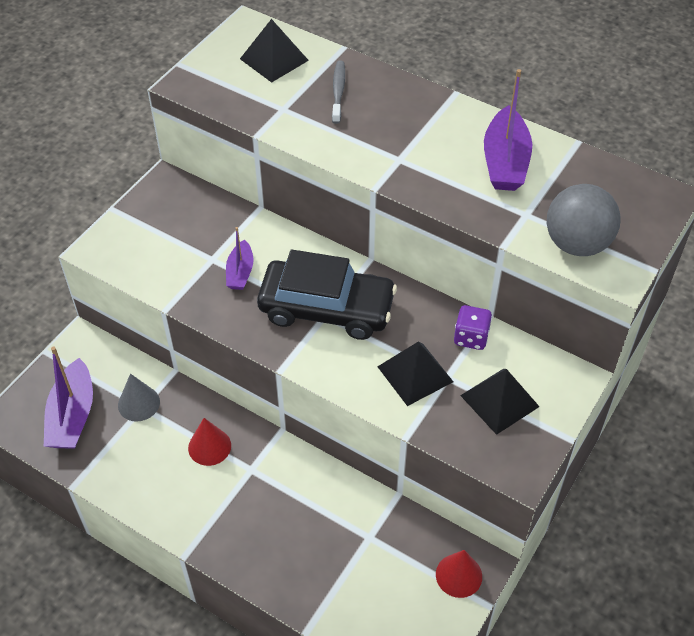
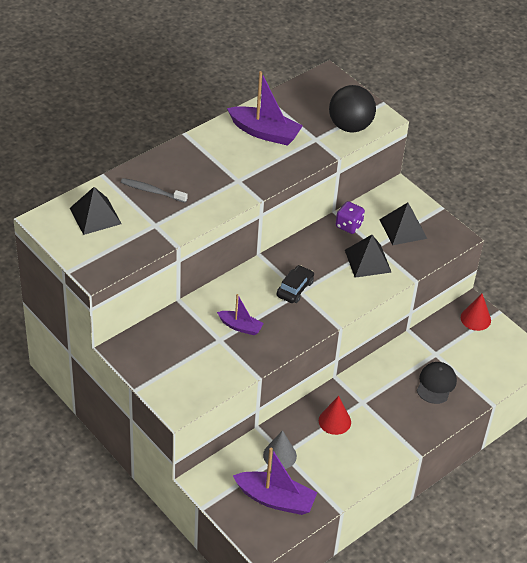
camera: 75 degrees left, 5 degrees down
black car [257,250,397,340] -> black car [277,265,314,303], size x0.47
grey ball [547,184,621,256] -> black ball [329,85,376,132]
none -> black cap [417,362,457,404]

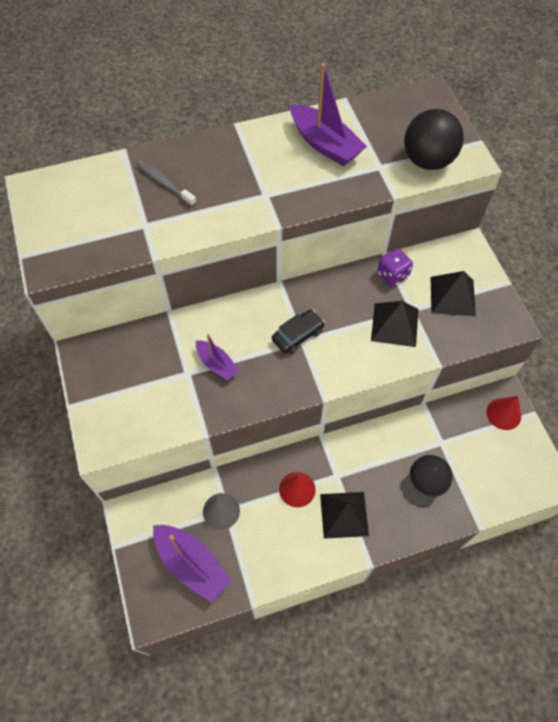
camera: 25 degrees right, 15 degrees up
black pyramid [70,187,122,235] -> black pyramid moved to [320,492,369,539]

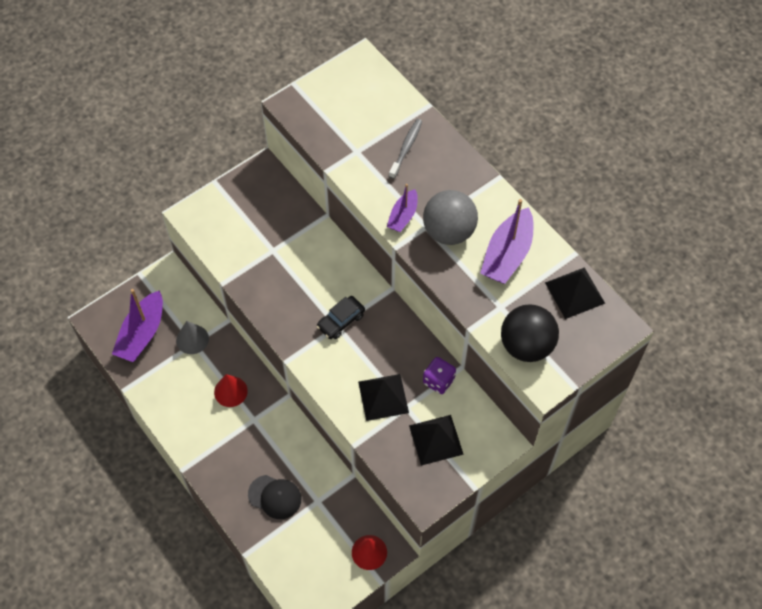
camera: 70 degrees right, 0 degrees up
purple boat [196,334,239,381] -> purple boat moved to [387,184,418,232]
black car [272,310,325,354] -> black car turned 105 degrees clockwise [317,296,365,339]
black pyramid [320,492,369,539] -> black pyramid moved to [545,267,605,319]
none -> grey ball [423,190,478,245]

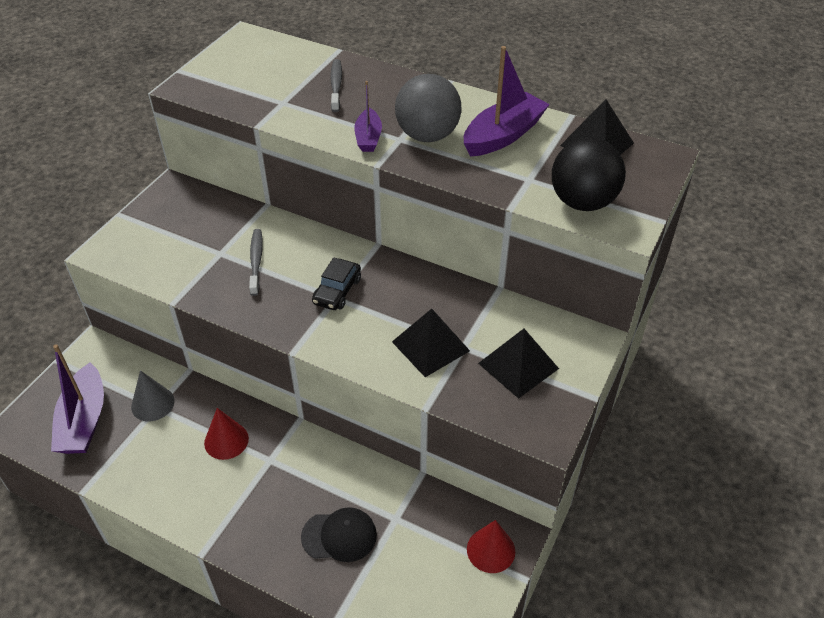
camera: 25 degrees left, 15 degrees down
purple dice [423,357,456,394] -> none
purple boat [480,199,533,284] -> purple boat turned 135 degrees counterclockwise [464,46,550,157]
none -> grey toothbrush [249,229,263,296]

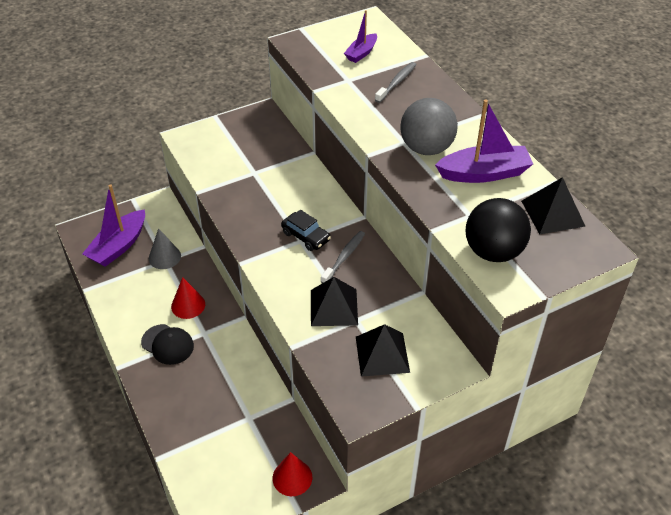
camera: 35 degrees right, 0 degrees up
grey toothbrush [249,229,263,296] -> grey toothbrush moved to [321,231,365,283]
black cap [301,507,377,562] -> black cap moved to [141,324,194,365]
black car [312,258,361,310] -> black car turned 105 degrees counterclockwise [281,210,331,251]
purple boat [354,81,382,152] -> purple boat moved to [344,10,377,63]

